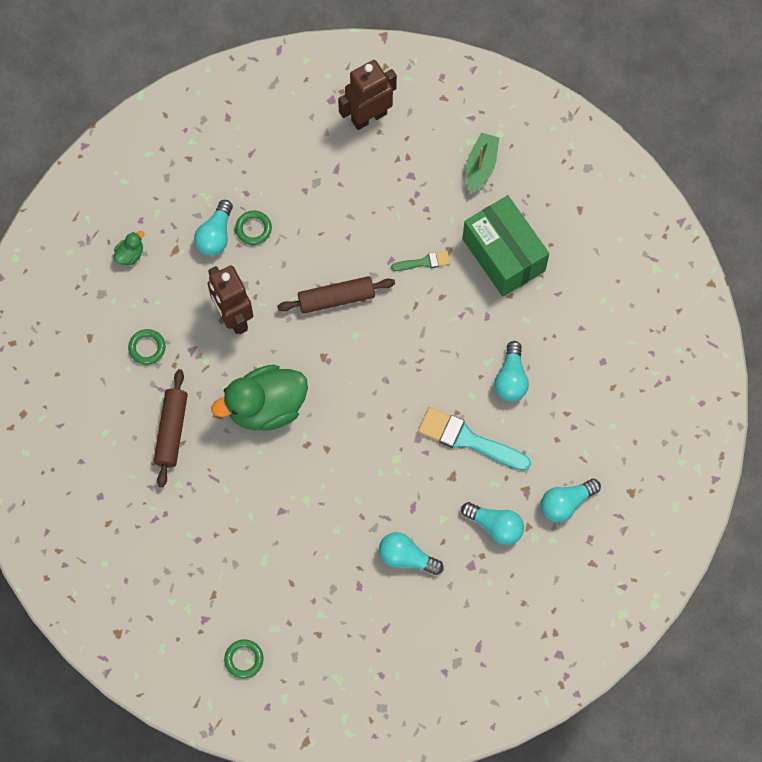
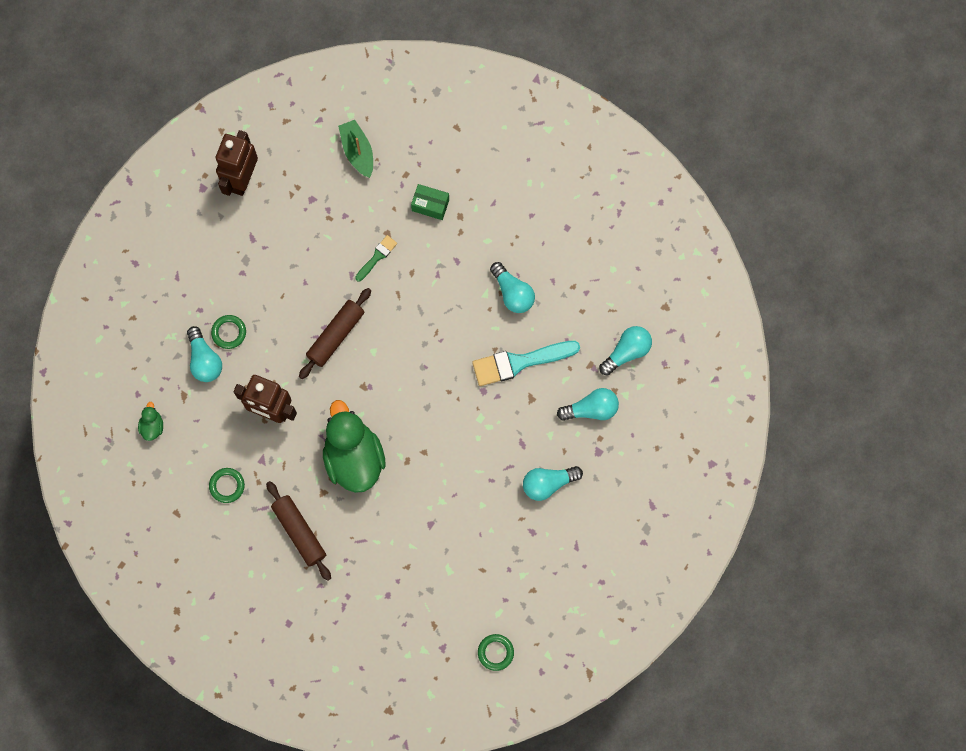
camera: 40 degrees left, 5 degrees up
green duck [211,365,308,431] -> green duck turned 135 degrees clockwise [323,400,386,493]
green box [463,195,549,296] -> green box [411,184,449,220], size x0.47
turquoise light bulb [541,479,601,522] -> turquoise light bulb turned 150 degrees counterclockwise [599,326,652,375]

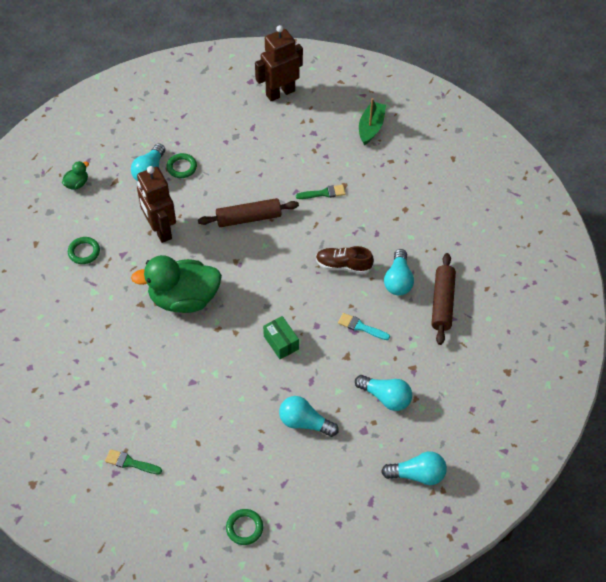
camera: 40 degrees right, 20 degrees down
brown rolling pin [266,481,331,581] -> brown rolling pin moved to [431,253,456,345]
green duck [323,400,386,493] -> green duck turned 120 degrees counterclockwise [131,255,222,313]
green box [411,184,449,220] -> green box moved to [263,316,299,359]
turquoise brush [472,341,580,386] -> turquoise brush [338,313,390,340], size x0.52
green ring [478,634,514,671] -> green ring moved to [226,509,263,545]
turquoise light bulb [599,326,652,375] -> turquoise light bulb moved to [381,451,447,485]
none -> green brush [105,449,162,474]
none -> brown shoe [316,246,374,274]

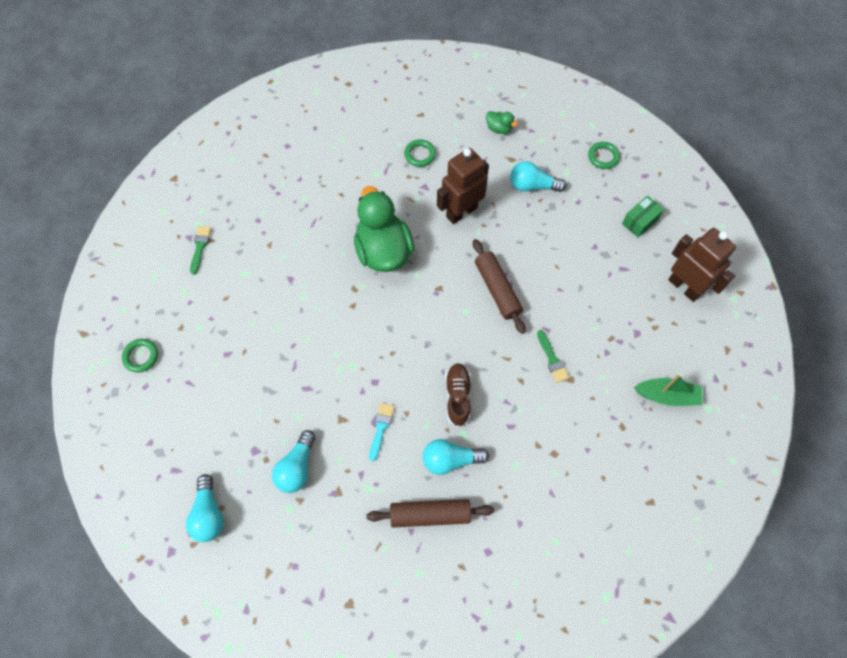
camera: 80 degrees right, 10 degrees up
green ring [166,153,197,178] -> green ring moved to [588,142,620,169]
green box [263,316,299,359] -> green box moved to [622,195,664,238]
turquoise light bulb [279,396,339,437] -> none

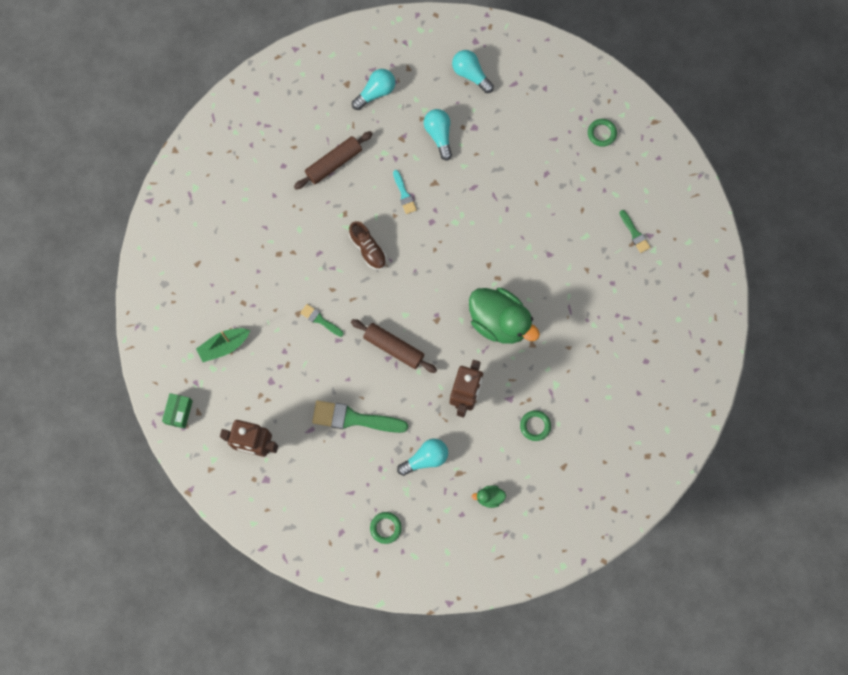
camera: 145 degrees right, 10 degrees up
turquoise light bulb [423,439,489,475] -> turquoise light bulb moved to [352,69,395,110]
green box [622,195,664,238] -> green box moved to [162,393,193,429]
none -> green brush [312,401,408,433]

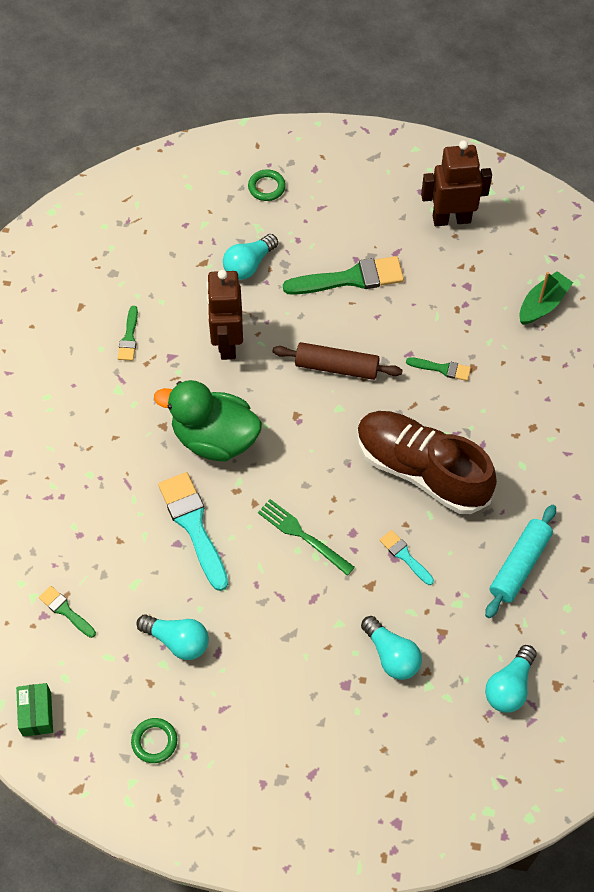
camera: 160 degrees right, 15 degrees down
green box [162,393,193,429] -> green box moved to [16,683,53,737]
brown rolling pin [294,131,372,190] -> turquoise rolling pin [485,505,556,618]
brown shoe [349,221,387,270] -> brown shoe [357,411,497,514], size x2.05
turquoise light bulb [452,50,494,93] -> turquoise light bulb moved to [136,614,209,660]
green duck [472,486,506,508] -> none
green ring [520,410,551,441] -> green brush [118,306,138,361]
none -> turquoise brush [158,472,228,591]
none -> green fork [258,499,355,576]

